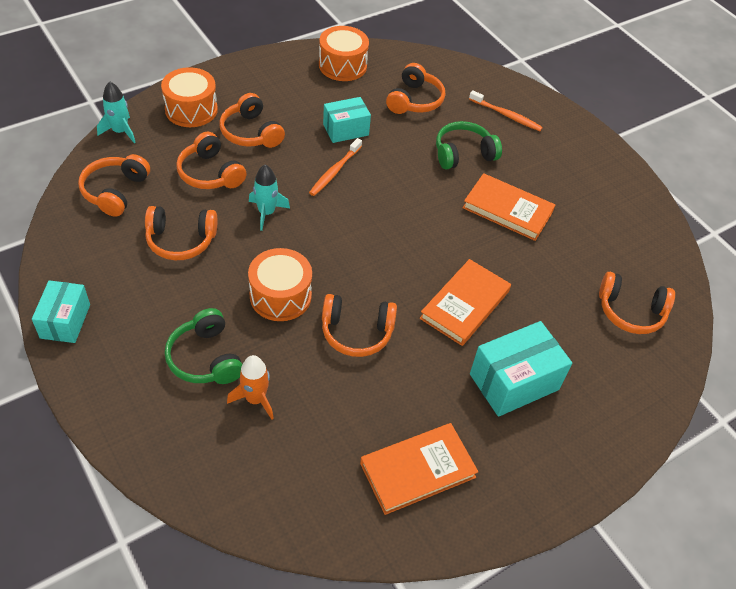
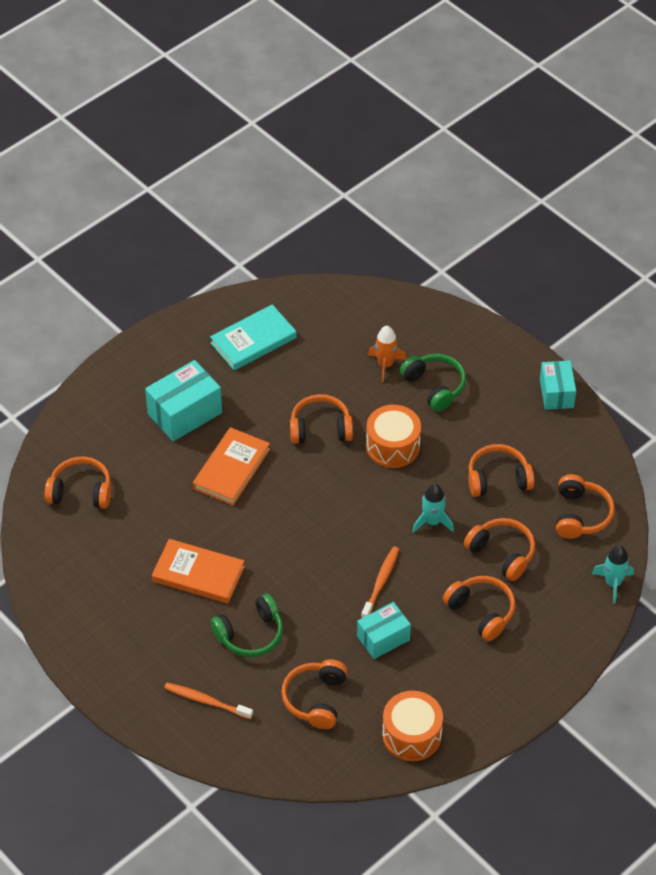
camera: 175 degrees right, 0 degrees up
orange drum [161,67,218,127] -> none
orange book [360,423,478,515] -> turquoise book [210,304,296,370]

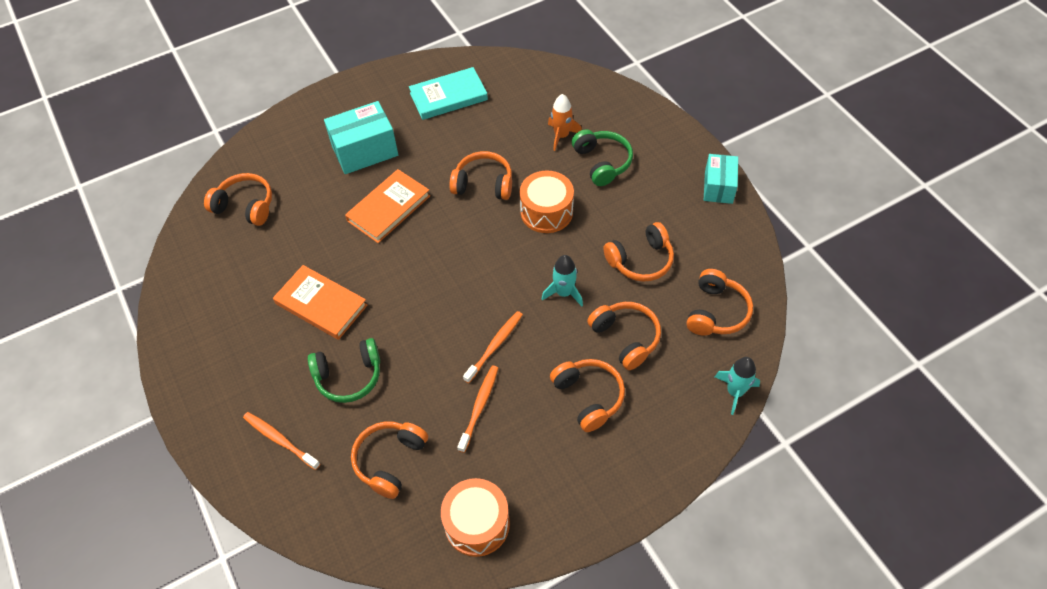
camera: 15 degrees right, 5 degrees up
turquoise box [357,602,411,659] -> orange toothbrush [457,365,498,453]
orange headphones [468,444,534,497] -> orange headphones turned 150 degrees clockwise [603,222,674,282]

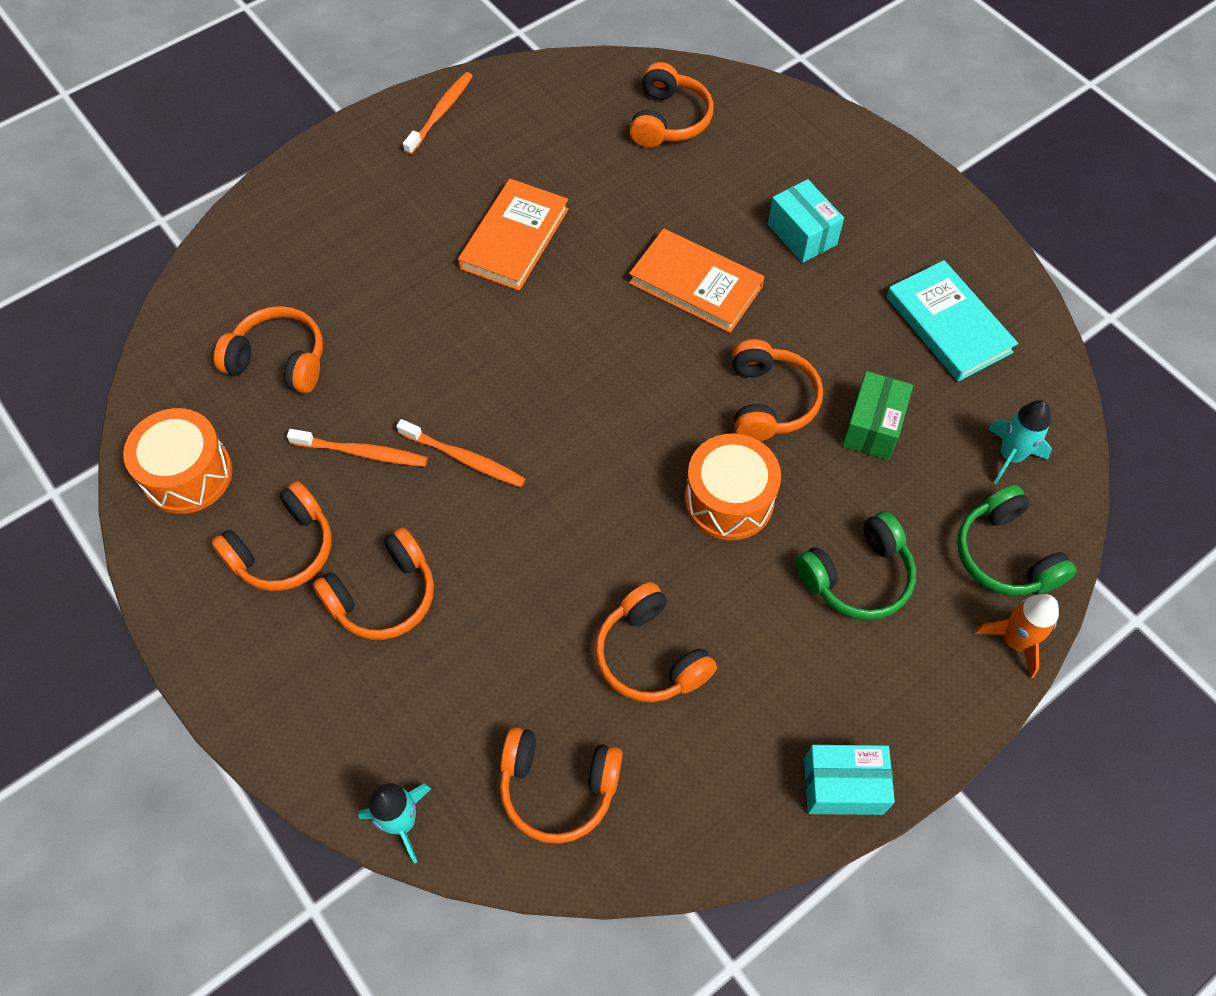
camera: 80 degrees right, 5 degrees up
orange toothbrush [243,412,320,470] -> orange toothbrush moved to [403,72,473,155]
green headphones [308,338,380,403] -> green headphones moved to [957,485,1077,596]
turquoise box [324,101,398,174] -> turquoise box [768,179,844,263], size x0.66
turquoise rocket [542,255,583,306] -> turquoise rocket moved to [988,400,1052,484]
orange rocket [548,94,582,151] -> orange rocket moved to [974,594,1059,678]
orange headphones [587,302,661,370] -> orange headphones moved to [211,481,332,591]
none -> green box [842,371,913,460]

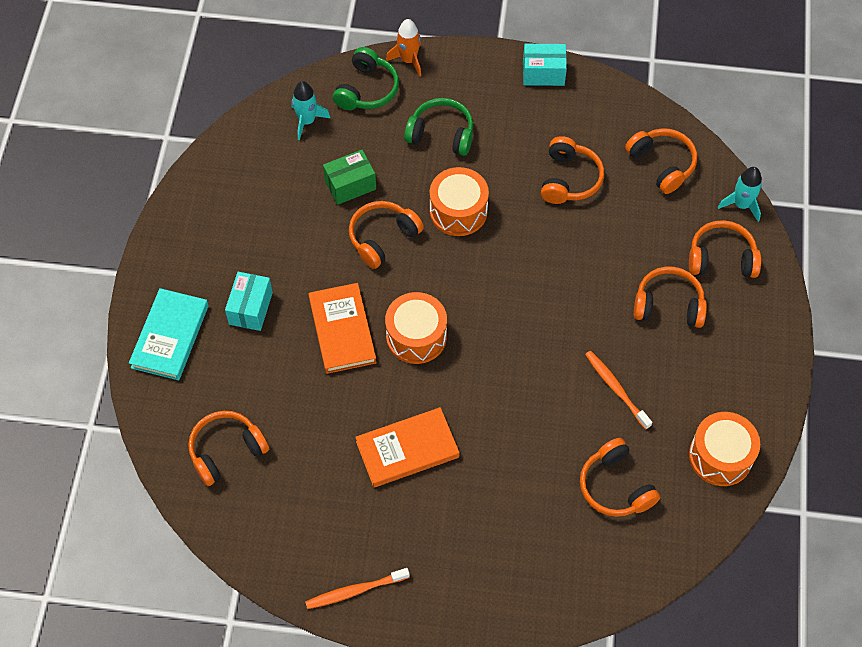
camera: 135 degrees left, 0 degrees up
orange headphones [211,481,332,591] -> orange headphones moved to [689,220,761,278]
orange toothbrush [396,419,526,487] -> none
turquoise box [804,745,895,815] -> turquoise box turned 45 degrees counterclockwise [523,44,567,86]
turquoise book [886,260,1018,382] -> turquoise book moved to [129,288,209,380]
none -> orange drum [385,292,447,364]

